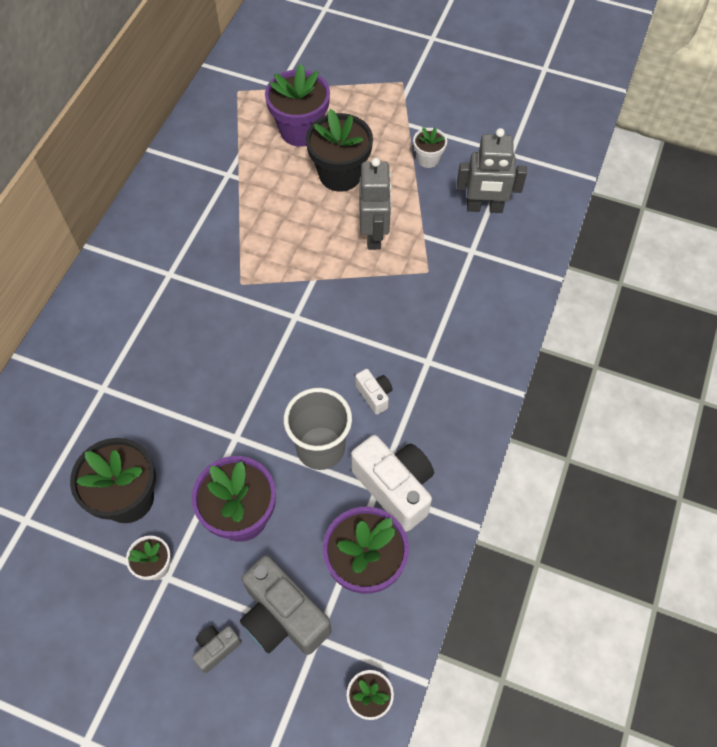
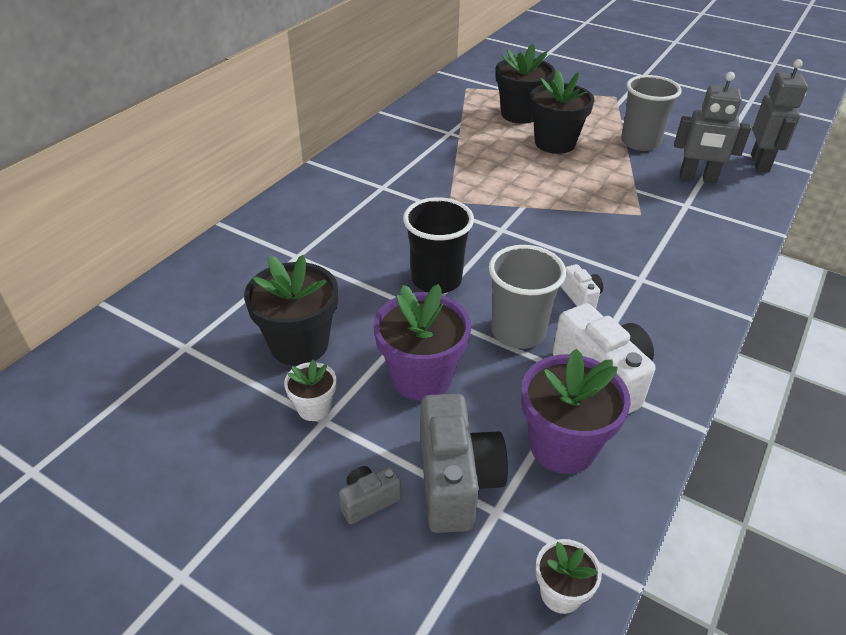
camera: 10 degrees right, 20 degrees down
grey camera [240,555,331,655] -> grey camera turned 150 degrees counterclockwise [420,394,508,533]
purple flower pot [265,64,330,147] -> black flower pot [495,44,555,124]
grey robot [359,158,392,250] -> grey robot moved to [751,59,808,173]
white flower pot [413,127,447,168] -> grey cup [621,75,682,151]
none -> black cup [403,197,474,294]

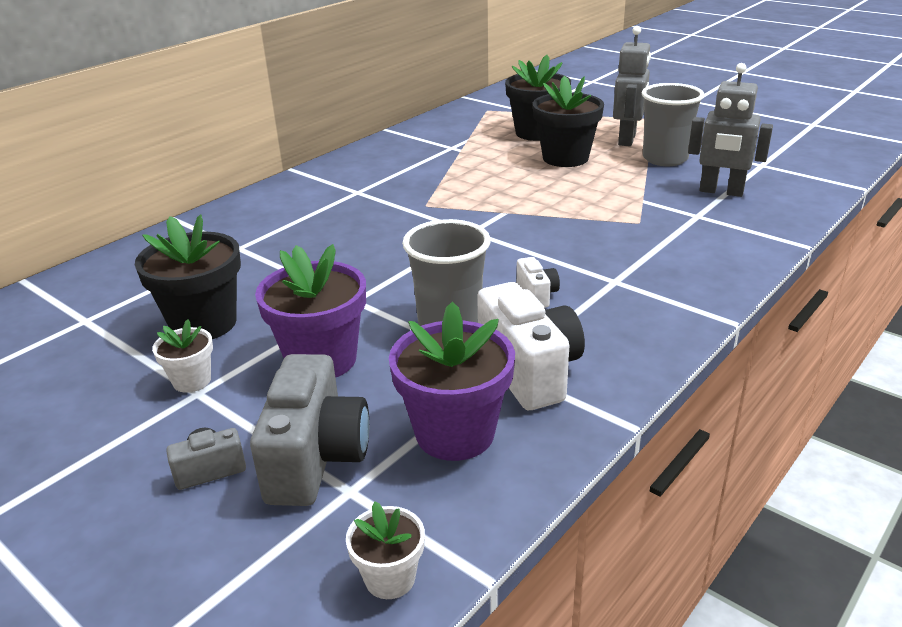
camera: 10 degrees right, 10 degrees down
black cup [403,197,474,294] -> none
grey robot [751,59,808,173] -> grey robot moved to [613,26,651,146]

